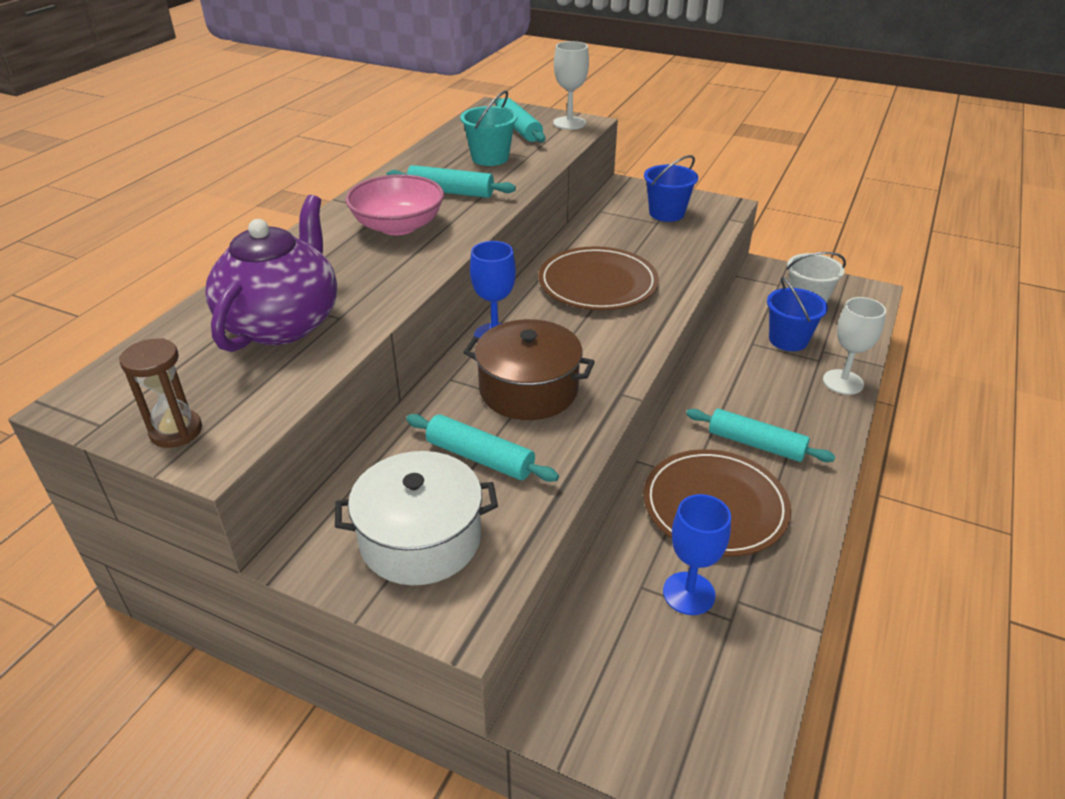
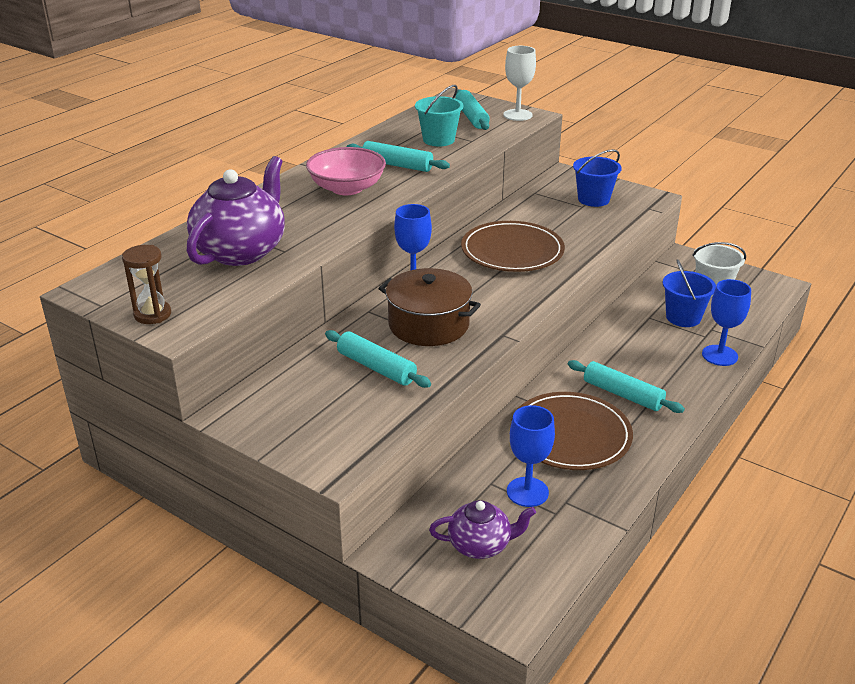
camera: 10 degrees right, 5 degrees down
white pot [335,451,498,585] -> none
white goblet [823,297,886,395] -> blue goblet [702,279,751,366]
none -> purple teapot [429,500,536,559]

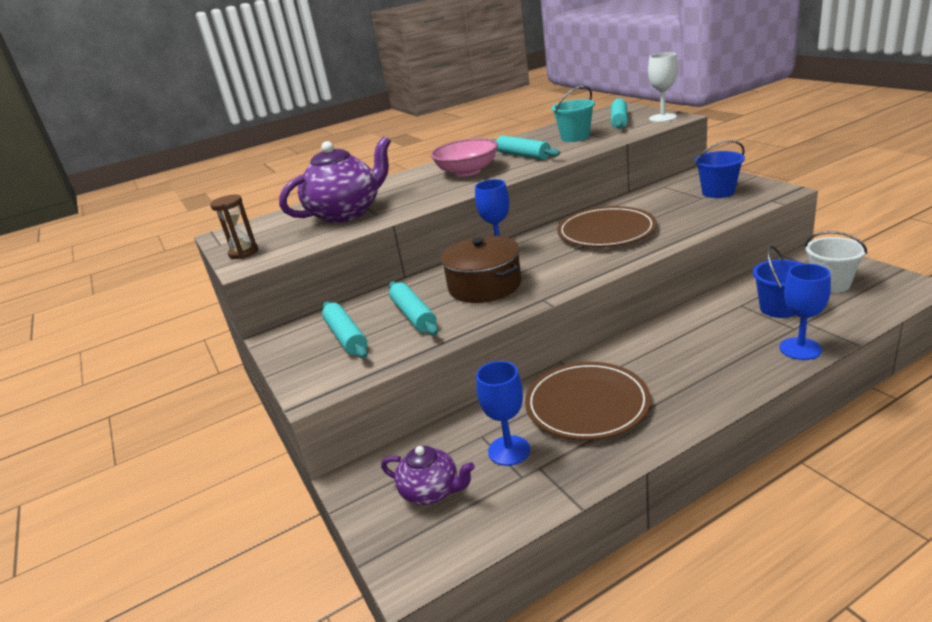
camera: 30 degrees right, 5 degrees down
turquoise rolling pin [568,360,685,413] -> turquoise rolling pin moved to [322,301,368,358]

